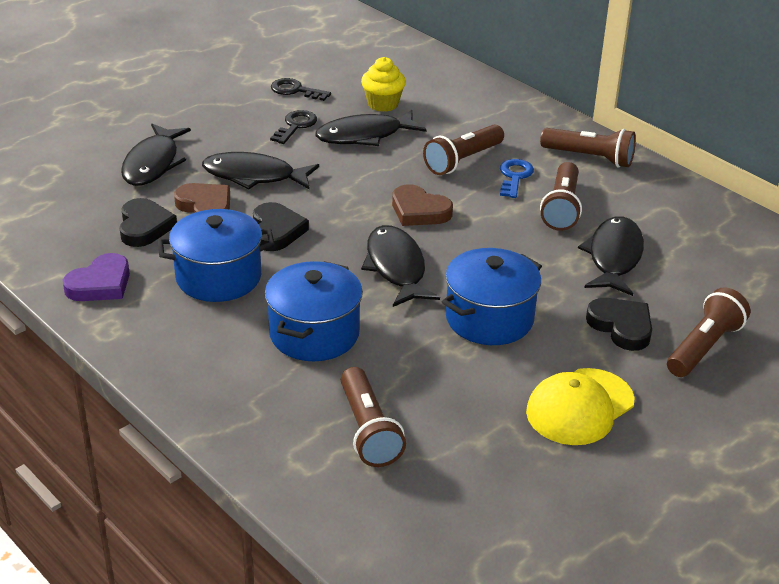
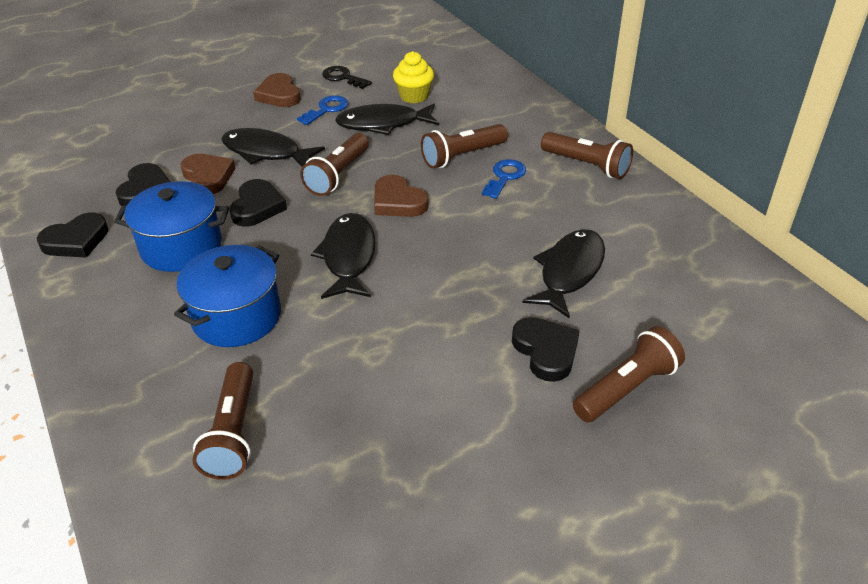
camera: 15 degrees right, 5 degrees up
purple heart [63,253,130,301] -> black heart [37,212,108,258]
black fish [121,124,191,186] -> none
black key [270,110,317,144] -> blue key [297,95,348,125]
blue pot [442,248,542,345] -> none
yellow cap [526,368,635,445] -> none
brown flashlight [540,162,582,231] -> brown flashlight moved to [300,133,369,196]
none -> brown heart [253,73,301,107]

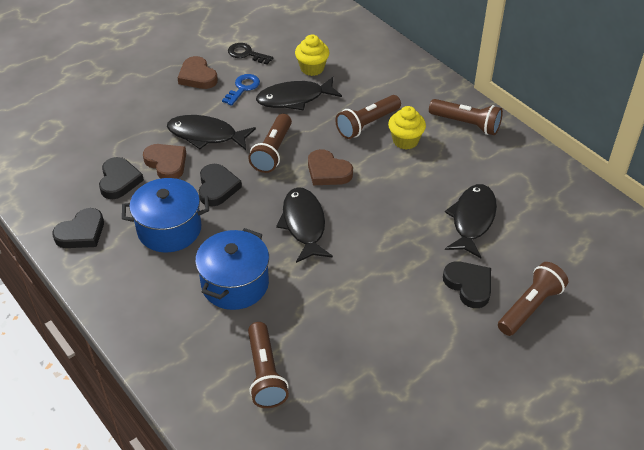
camera: 10 degrees left, 5 degrees up
blue key [482,159,526,199] -> yellow cupcake [388,106,426,150]

